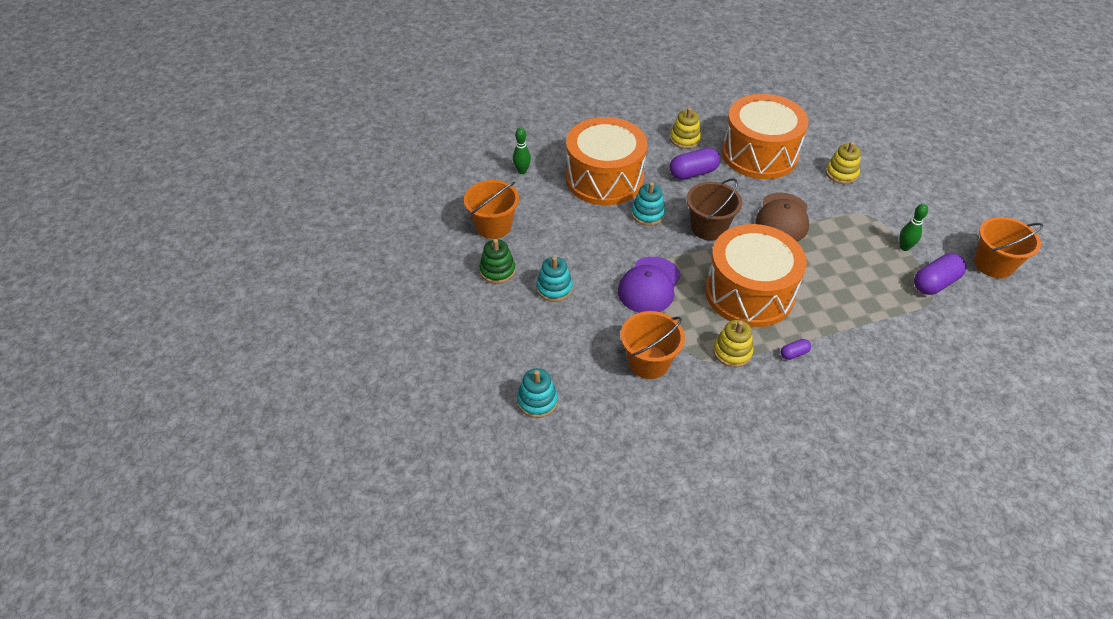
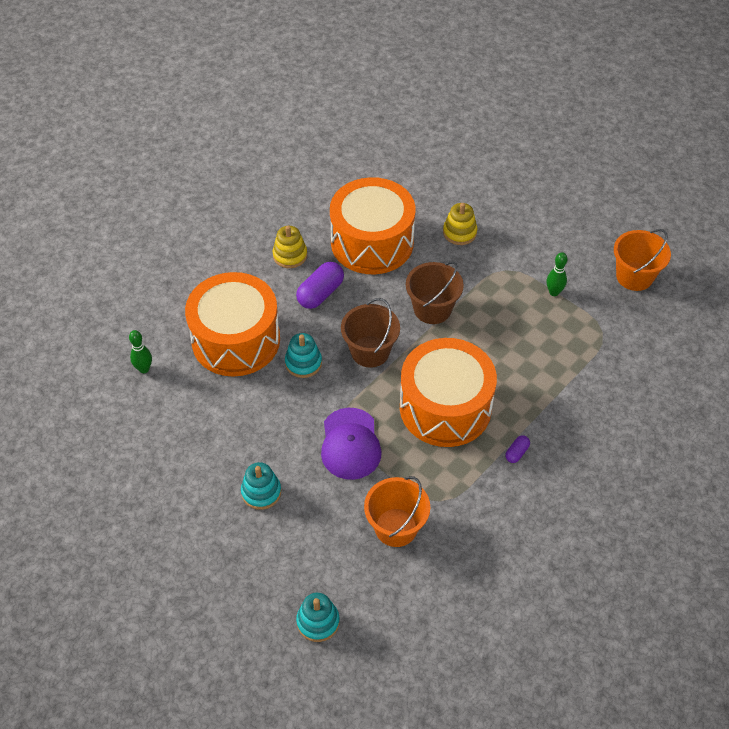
camera: 30 degrees left, 5 degrees up
orange bucket [464,180,519,239] -> none
green stacking toy [479,239,516,284] -> none
yellow stacking toy [713,320,754,367] -> none
brown cap [756,193,809,241] -> brown bucket [406,261,464,324]
purple capsule [914,253,967,295] -> none

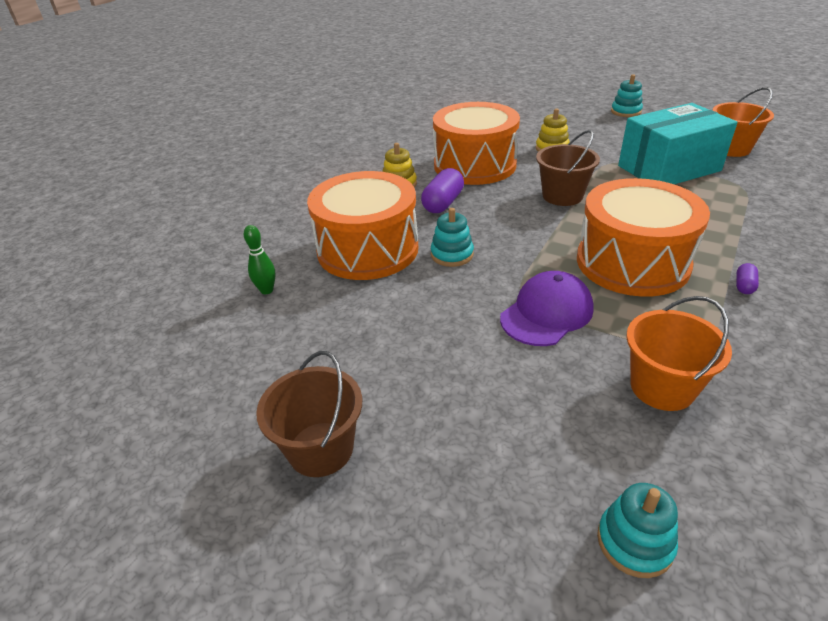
camera: 10 degrees left, 15 degrees down
turquoise stacking toy [241,462,281,510] -> turquoise stacking toy moved to [611,74,643,117]
purple cap [321,408,382,480] -> purple cap turned 120 degrees counterclockwise [500,271,594,346]
brown bucket [341,298,400,368] -> brown bucket moved to [256,351,362,477]
green bowling pin [546,252,568,296] -> turquoise box [618,103,737,184]

